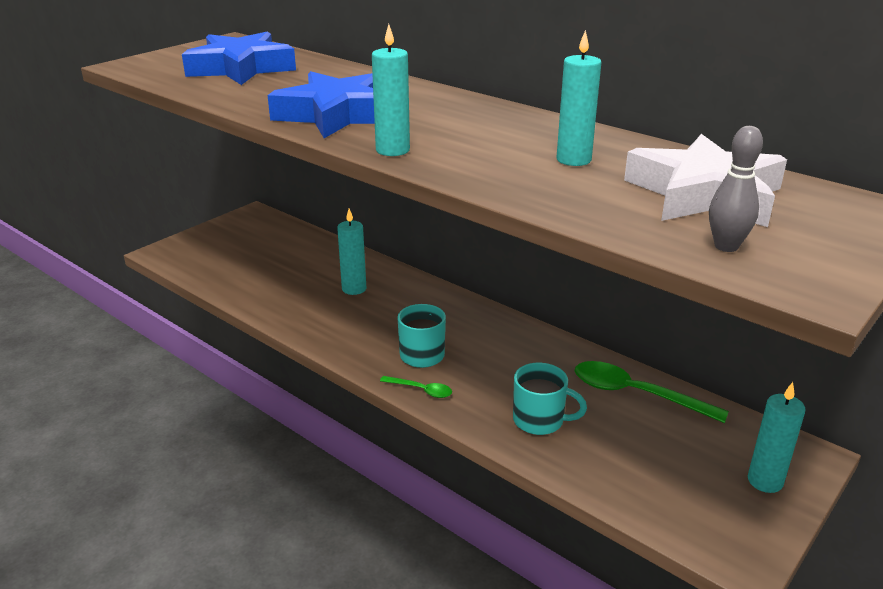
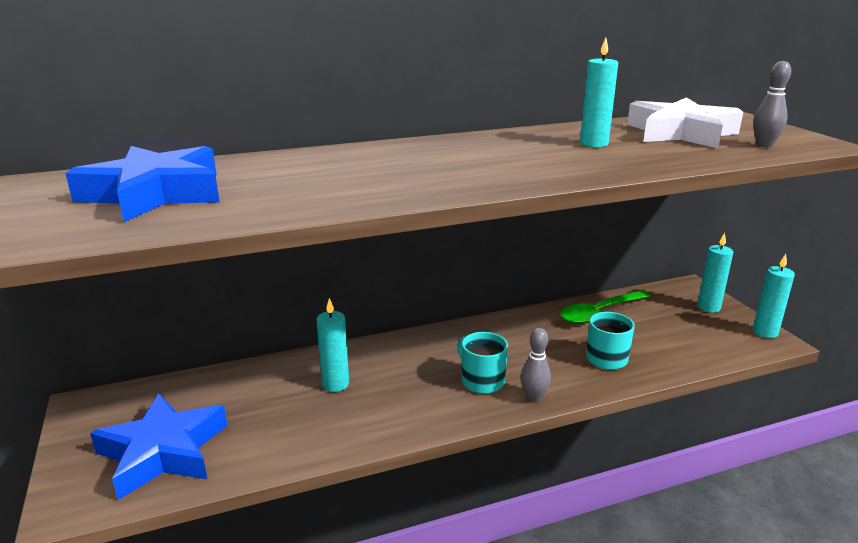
camera: 60 degrees left, 5 degrees down
blue star [267,71,375,138] -> blue star moved to [90,393,227,500]
turquoise candle [372,24,410,156] -> turquoise candle moved to [753,254,795,338]
green spoon [380,376,452,398] -> grey bowling pin [520,328,551,403]

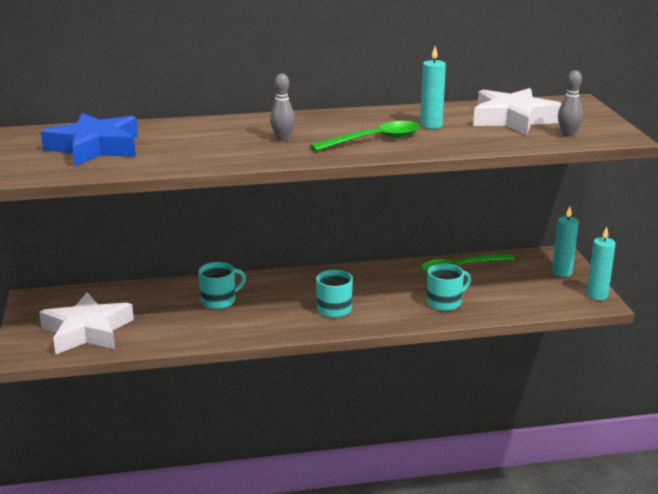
camera: 10 degrees right, 0 degrees up
blue star [90,393,227,500] -> white star [39,292,134,355]
turquoise candle [316,298,349,392] -> turquoise mug [198,262,246,309]
grey bowling pin [520,328,551,403] -> grey bowling pin moved to [270,73,295,141]
none -> green spoon [310,121,420,151]

